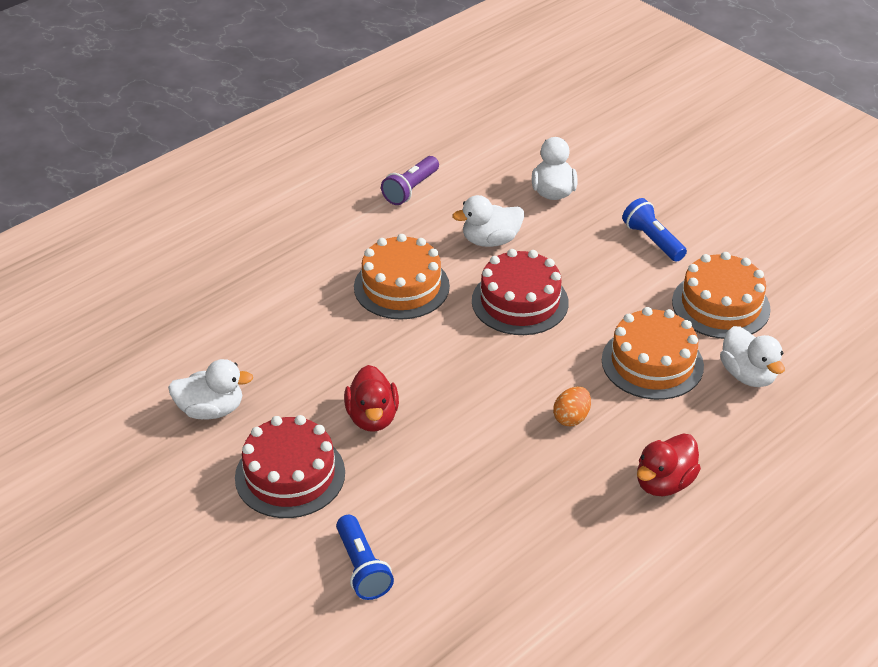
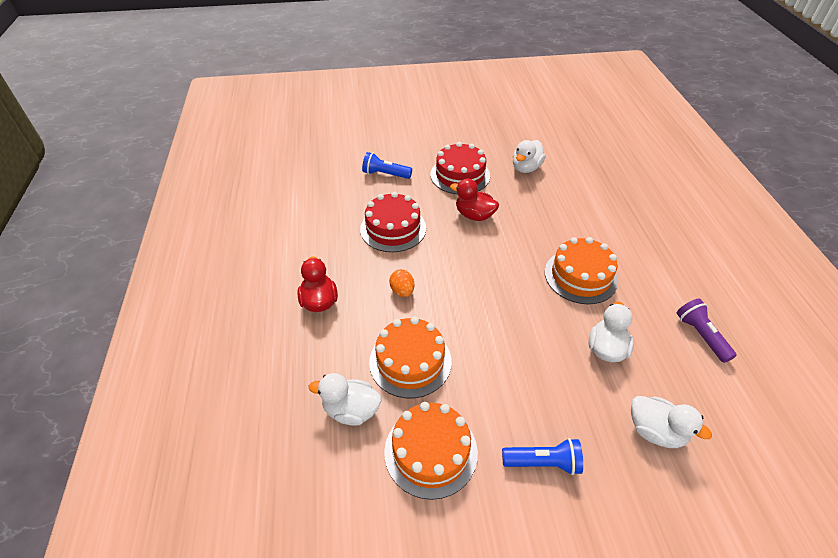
camera: 125 degrees right, 5 degrees up
red cake [472,249,569,335] -> red cake moved to [360,192,426,252]

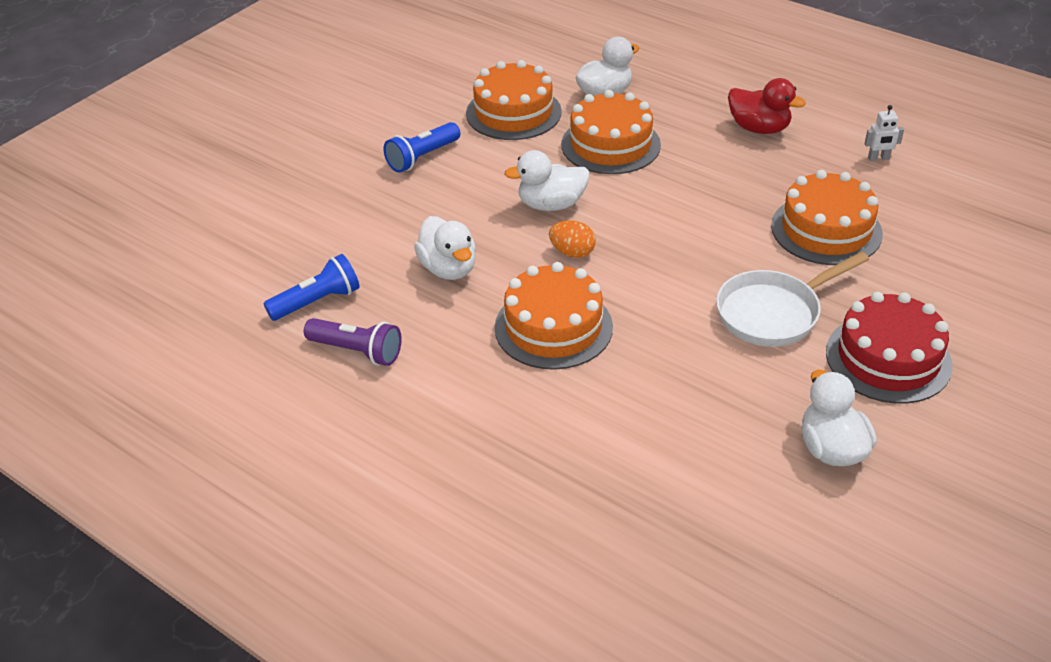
camera: 135 degrees right, 5 degrees down
red cake [360,192,426,252] -> orange cake [771,170,883,265]
blue flashlight [362,152,412,179] -> blue flashlight moved to [264,254,360,321]
orange egg [389,269,414,297] -> orange egg moved to [549,220,596,258]
red duck [450,179,499,221] -> white pan [716,251,869,347]
white duck [631,396,712,448] -> white duck moved to [504,150,590,211]
none -> white robot [864,105,904,161]

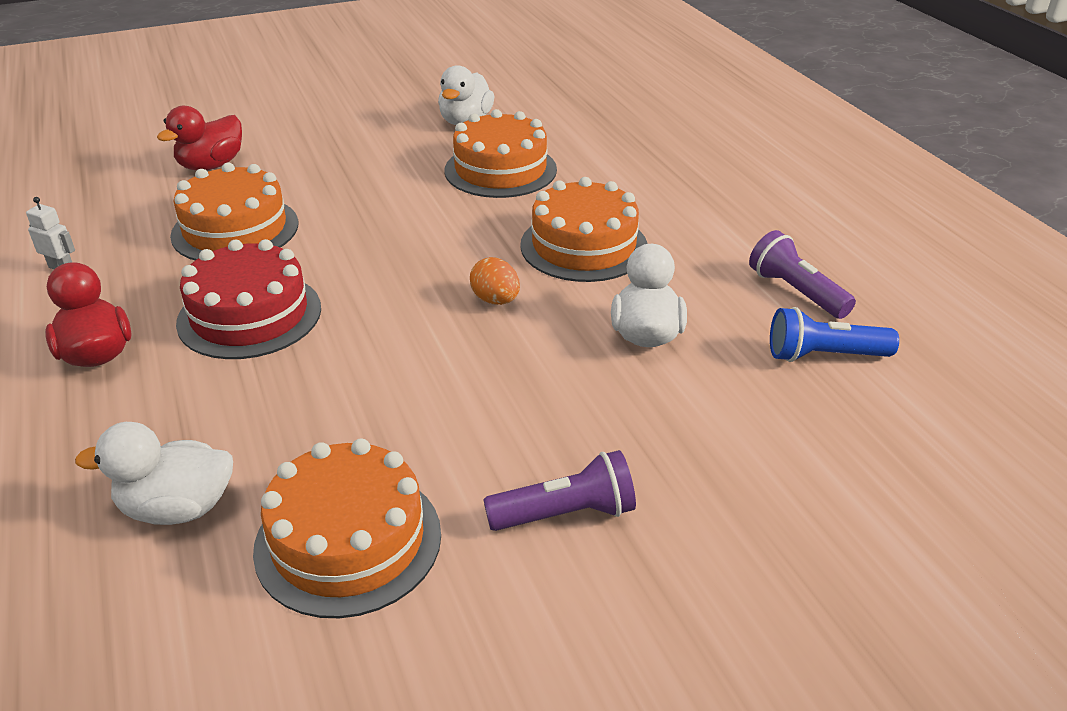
camera: 150 degrees left, 5 degrees down
blue flashlight [383,122,460,173] -> purple flashlight [483,450,636,531]
white duck [504,150,590,211] -> none
orange cake [561,90,661,174] -> orange cake moved to [445,109,557,198]
white pan [716,251,869,347] -> none
red cake [826,292,953,404] -> red cake moved to [176,239,321,359]
none -> red duck [157,106,242,170]

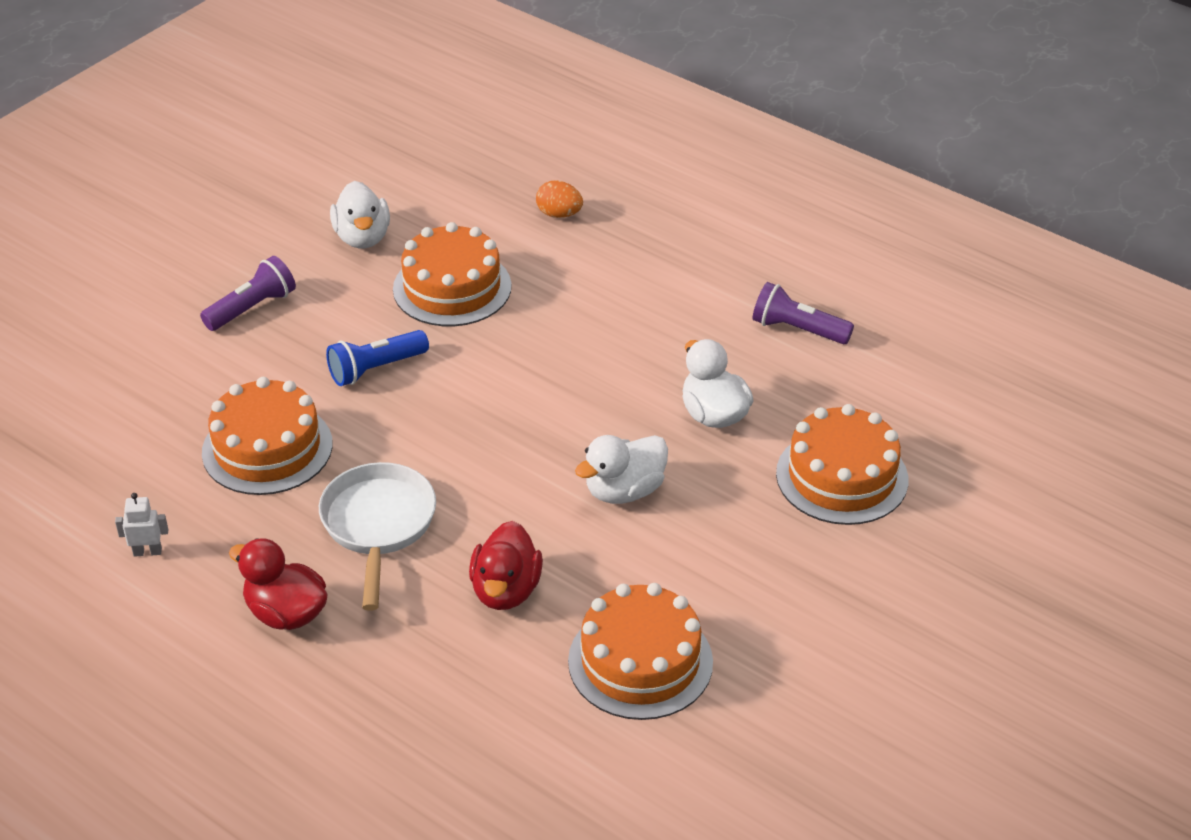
camera: 30 degrees left, 5 degrees up
white duck [75,422,233,525] -> white duck moved to [575,435,668,504]
red duck [157,106,242,170] -> red duck moved to [469,521,543,610]
red cake [176,239,321,359] -> white pan [319,462,436,611]
orange egg [470,257,520,305] -> orange egg moved to [536,180,583,218]
purple flashlight [483,450,636,531] -> purple flashlight moved to [200,256,296,331]
orange cake [520,177,648,282] -> orange cake moved to [776,404,908,525]
blue flashlight [770,307,899,362] -> blue flashlight moved to [326,330,429,386]

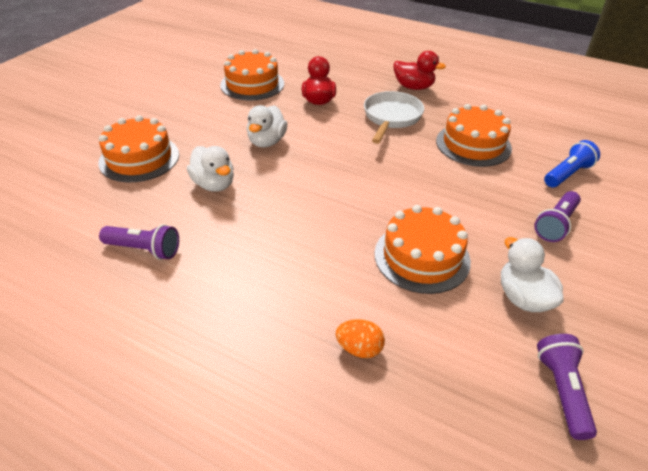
camera: 170 degrees right, 0 degrees up
white robot [115,493,168,557] -> none
white pan [319,462,436,611] -> white pan turned 150 degrees counterclockwise [364,91,424,144]
blue flashlight [326,330,429,386] -> blue flashlight moved to [544,140,600,187]
white duck [575,435,668,504] -> white duck turned 150 degrees clockwise [247,105,287,147]
none -> purple flashlight [537,334,597,440]

